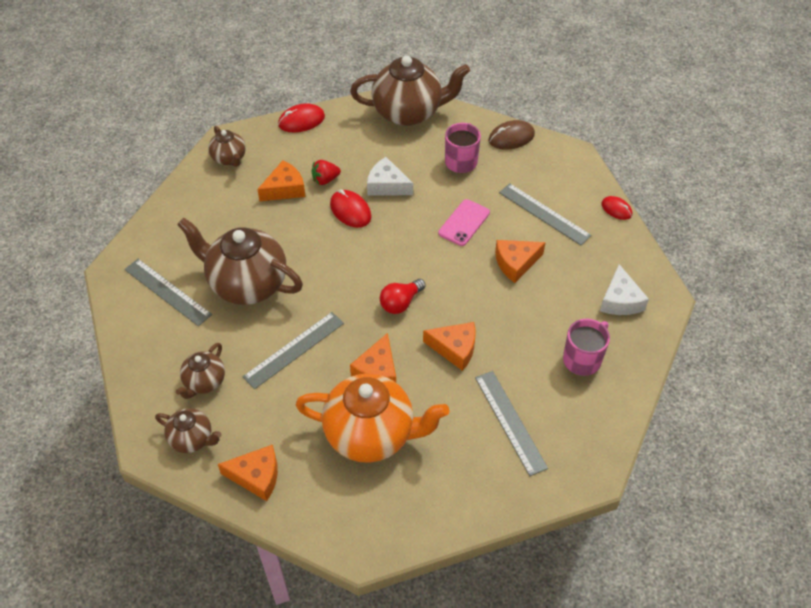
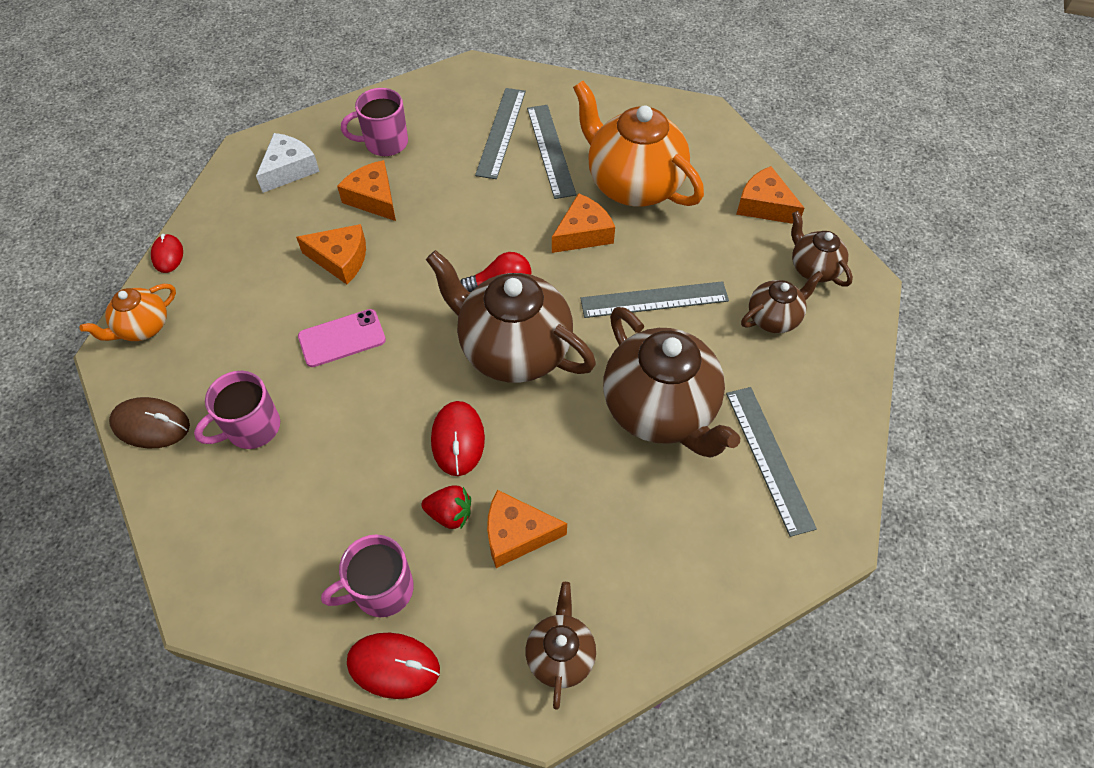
camera: 145 degrees left, 5 degrees up
brown teapot [350,56,470,126] -> brown teapot moved to [426,250,596,383]
white cheese [367,157,413,196] -> none
orange cheese [423,322,476,371] -> orange cheese moved to [337,160,396,221]
grey ruler [499,183,592,245] -> grey ruler moved to [527,105,576,199]
none -> orange teapot [79,284,176,341]
none -> pink mug [321,534,414,617]

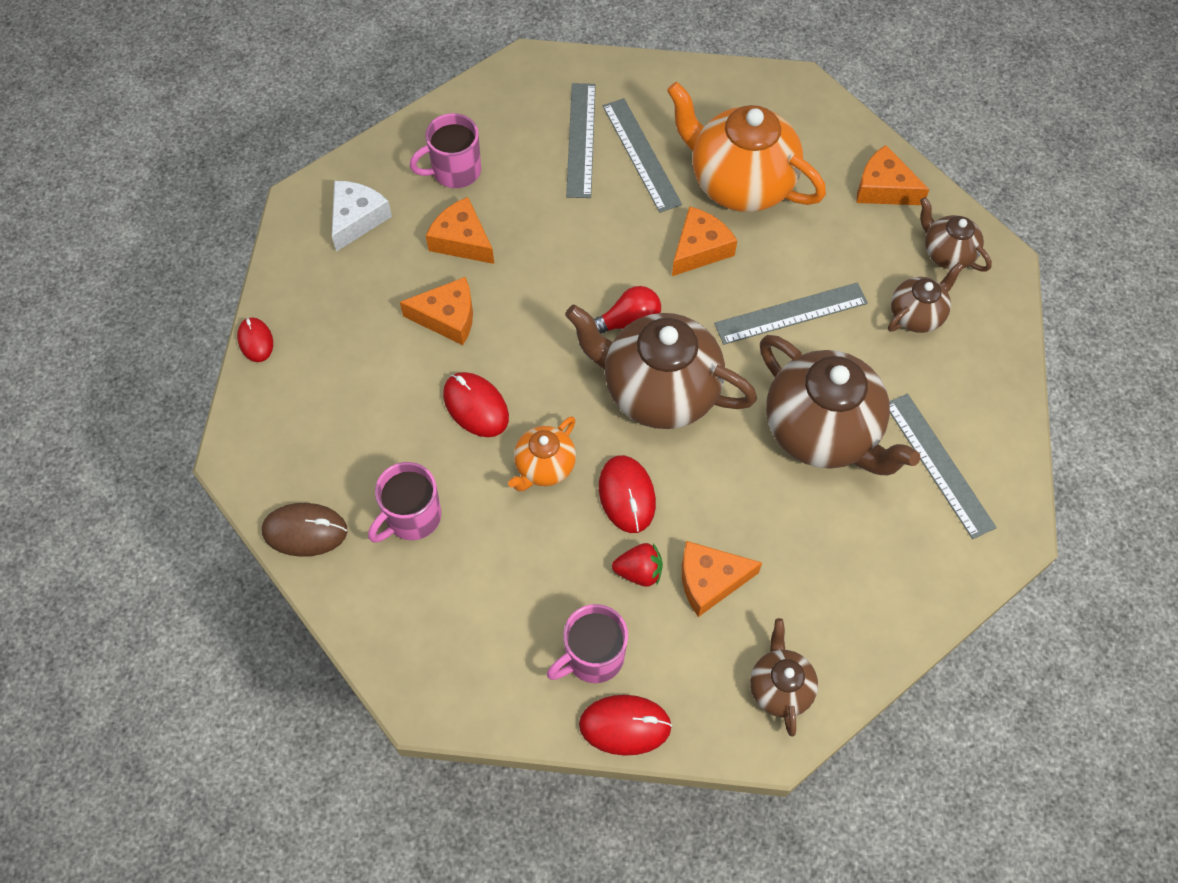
camera: 10 degrees left, 5 degrees up
orange teapot [79,284,176,341] -> orange teapot moved to [508,416,576,491]
pink phone [298,309,386,367] -> red mouse [443,372,509,437]

